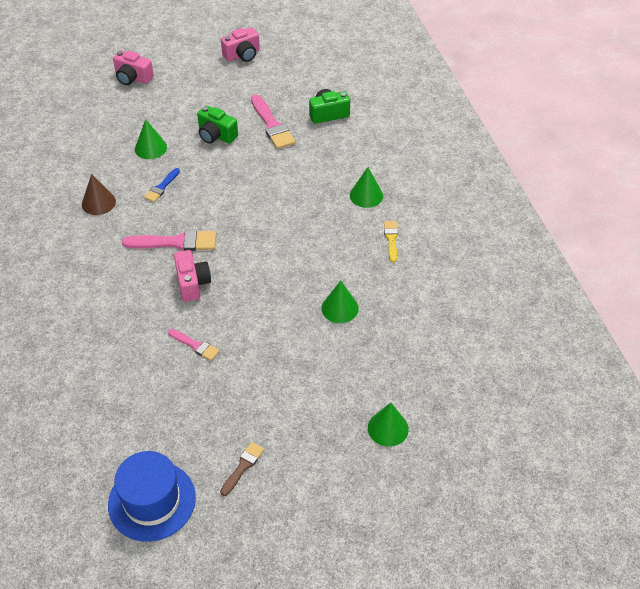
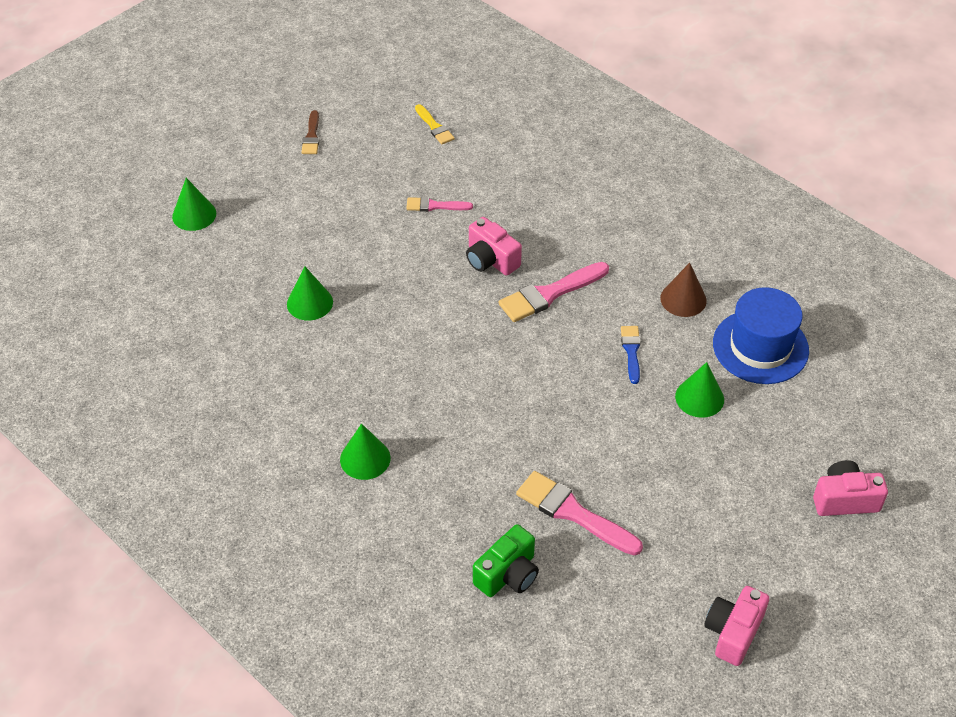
camera: 150 degrees right, 0 degrees up
blue hat [108,451,196,542] -> blue hat moved to [713,287,809,384]
green camera [197,106,238,144] -> none
yellow brush [384,221,398,262] -> yellow brush moved to [415,104,455,144]

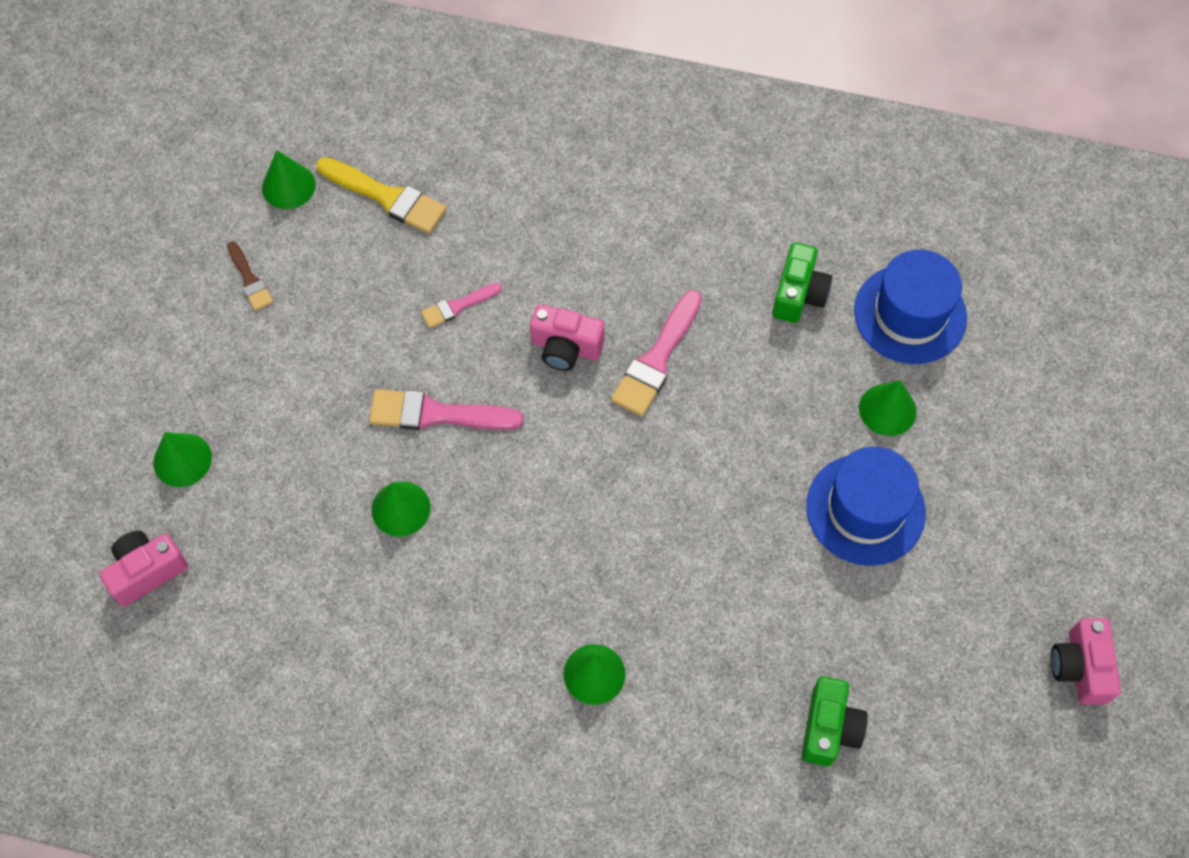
camera: 30 degrees left, 15 degrees up
yellow brush [415,104,455,144] -> yellow brush [316,157,447,234], size x1.74
pink brush [516,471,643,555] -> pink brush moved to [369,389,524,430]
blue brush [621,326,641,384] -> none
brown cone [660,263,707,317] -> green camera [772,242,832,323]
pink camera [813,460,888,516] -> pink camera moved to [100,531,188,606]
none -> green cone [262,150,316,209]
none -> blue hat [806,447,926,566]

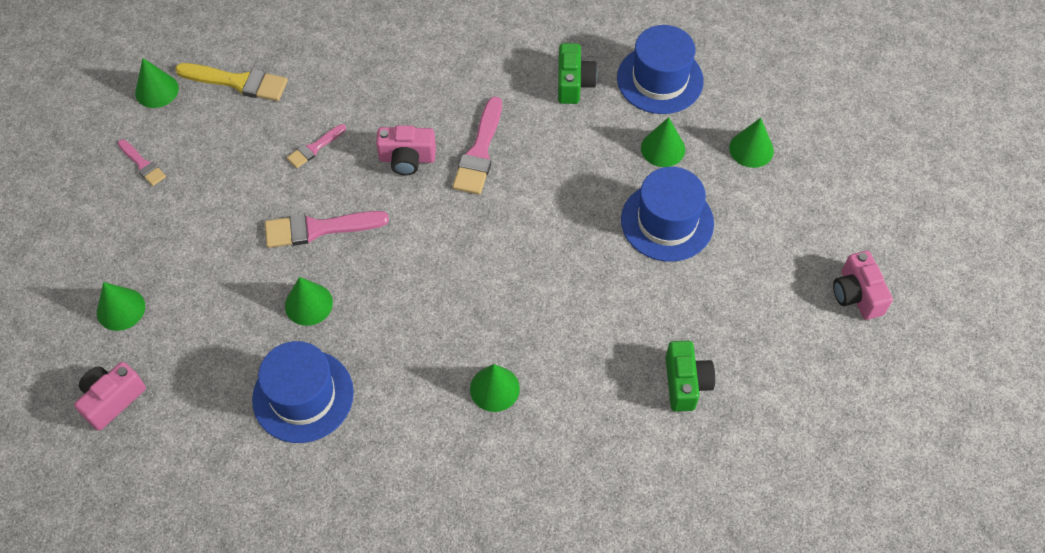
camera: 15 degrees left, 5 degrees down
brown brush [227,242,273,311] -> pink brush [118,139,166,186]
none -> blue hat [252,341,354,443]
none -> green cone [729,118,774,168]

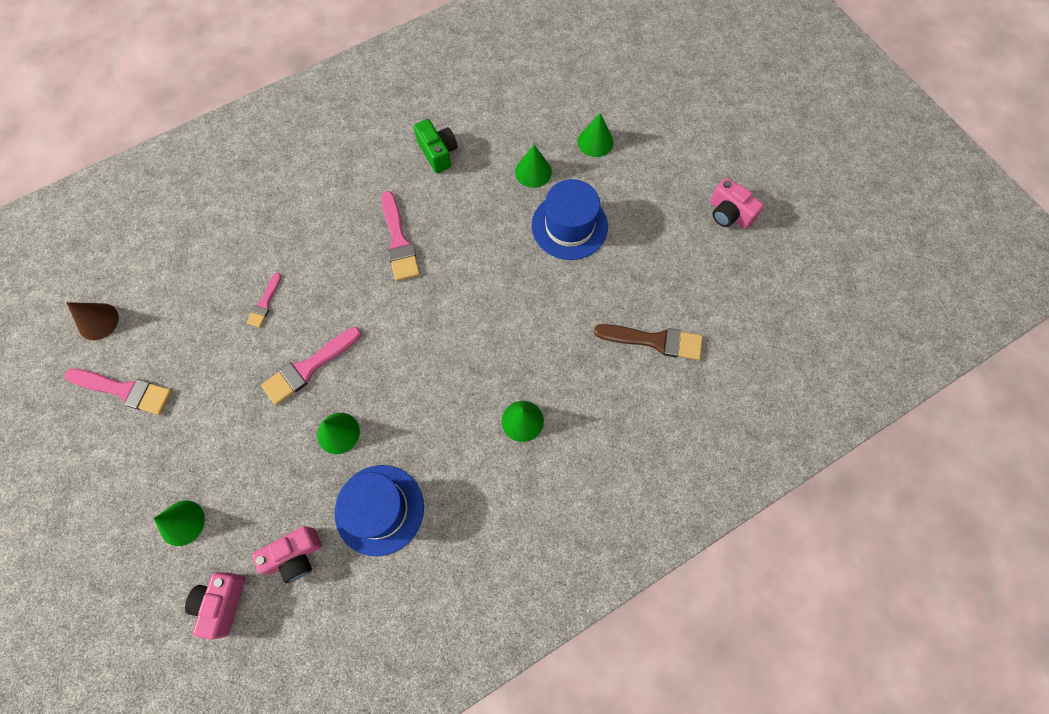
camera: 30 degrees left, 10 degrees up
pink brush [118,139,166,186] -> pink brush [65,368,172,415], size x1.74
green cone [135,58,179,108] -> brown cone [66,302,119,340]
yellow brush [175,63,288,101] -> none
pink camera [376,125,436,175] -> pink camera moved to [252,526,322,583]
blue hat [617,25,704,114] -> none
green camera [666,341,715,412] -> brown brush [594,324,703,360]

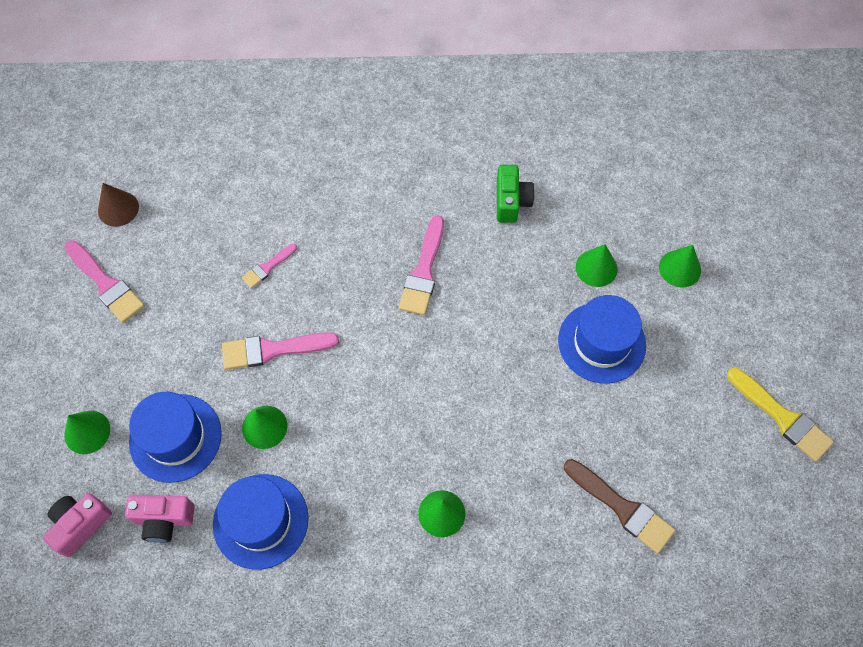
camera: 30 degrees right, 5 degrees down
pink camera [710,177,764,229] -> yellow brush [727,368,834,462]
none -> blue hat [129,392,222,483]

